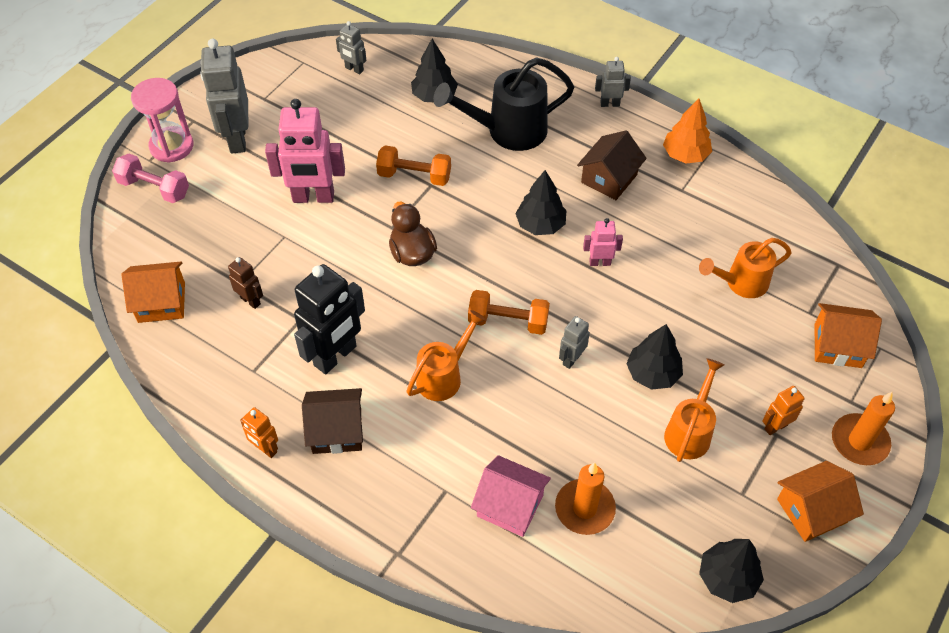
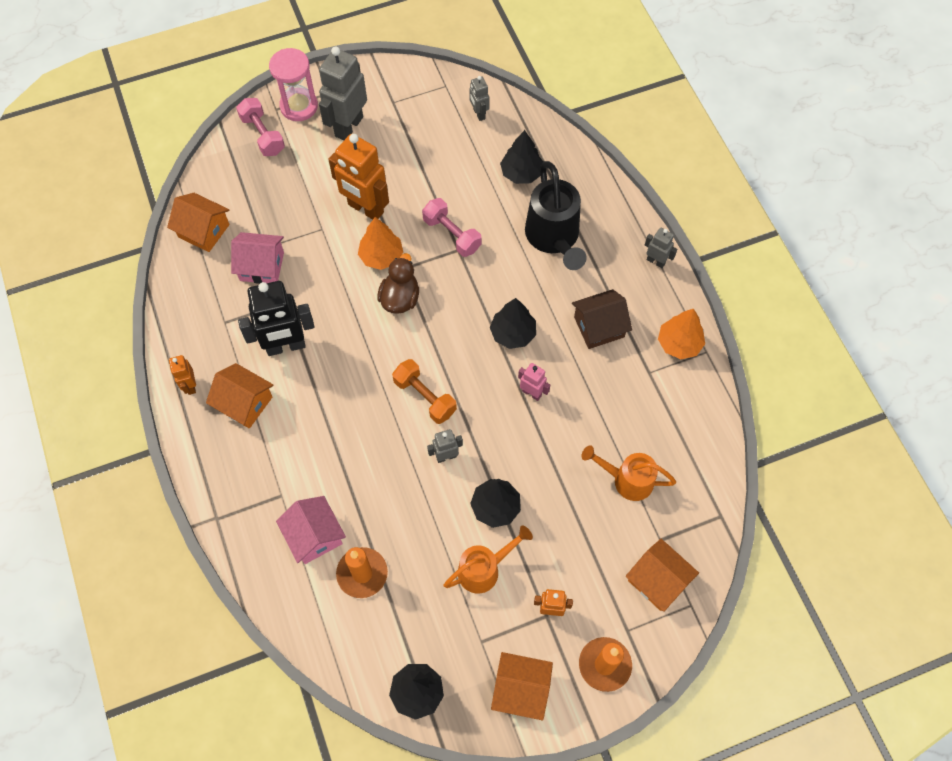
camera: 35 degrees right, 10 degrees up
brown robot [228,257,263,309] -> pink house [231,232,284,284]
pink robot [265,99,345,203] -> orange robot [328,134,389,220]
brown house [302,388,363,454] -> orange house [206,363,273,429]
orange dumbbell [376,145,451,186] -> pink dumbbell [422,198,482,257]
orange watering can [407,310,486,401] -> none
black watering can [433,57,574,151] -> black watering can turned 120 degrees counterclockwise [525,161,587,270]
none -> orange tree [358,217,403,270]

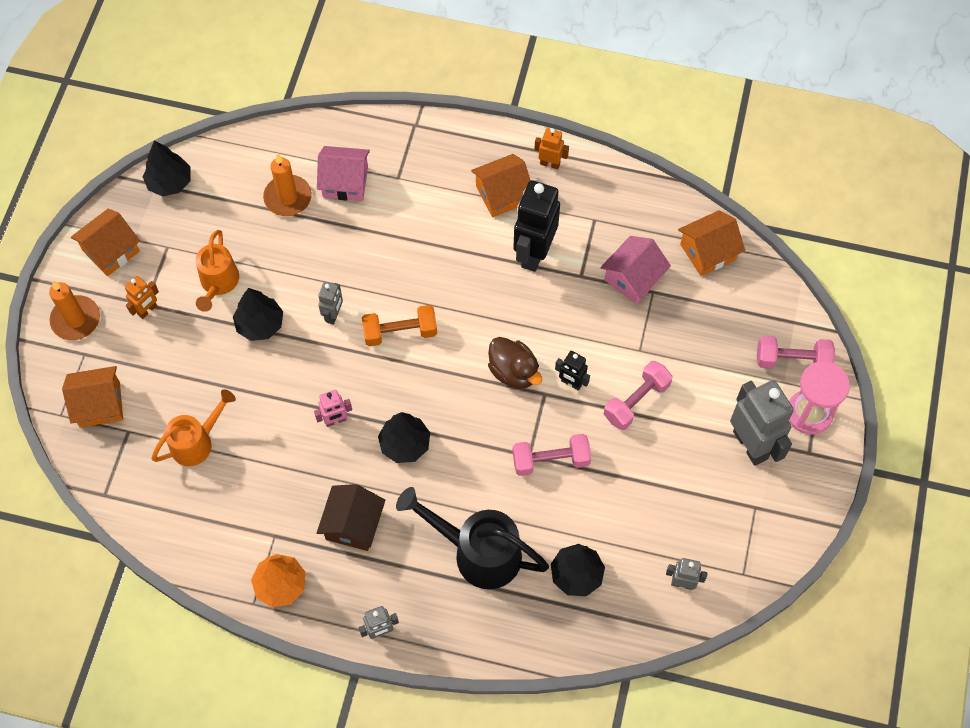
camera: 125 degrees right, 0 degrees up
orange robot [328,134,389,220] -> pink dumbbell [604,361,673,430]
orange tree [358,217,403,270] -> black robot [555,351,590,391]

